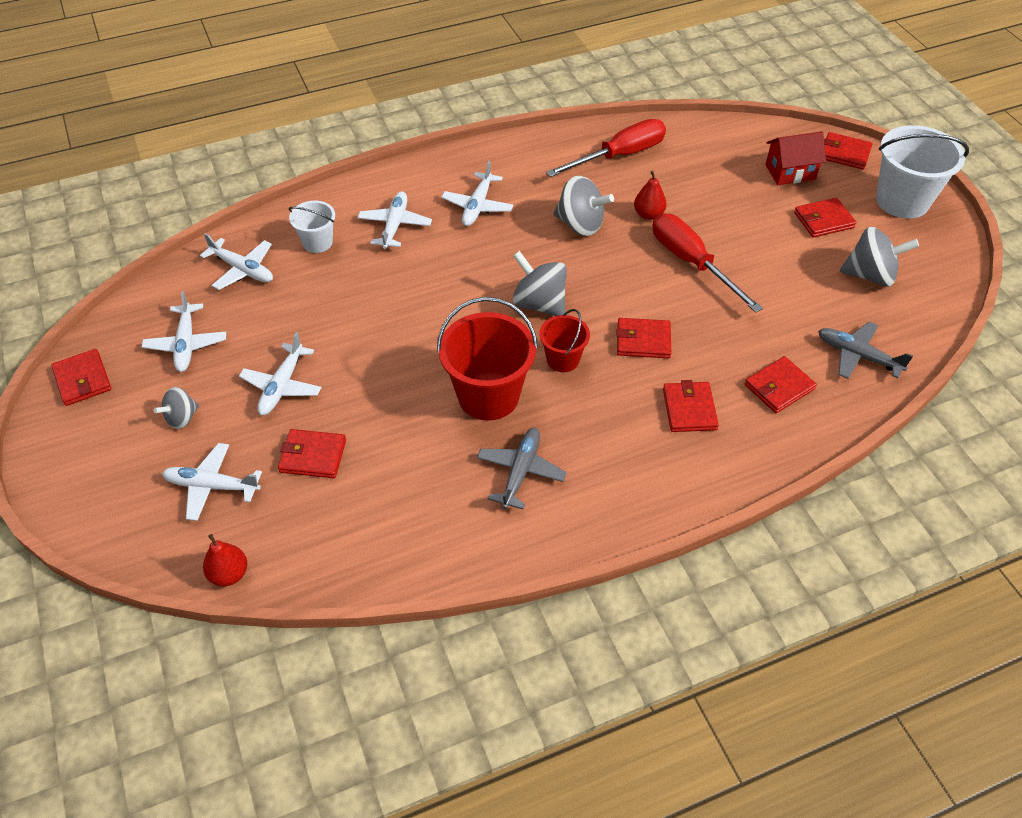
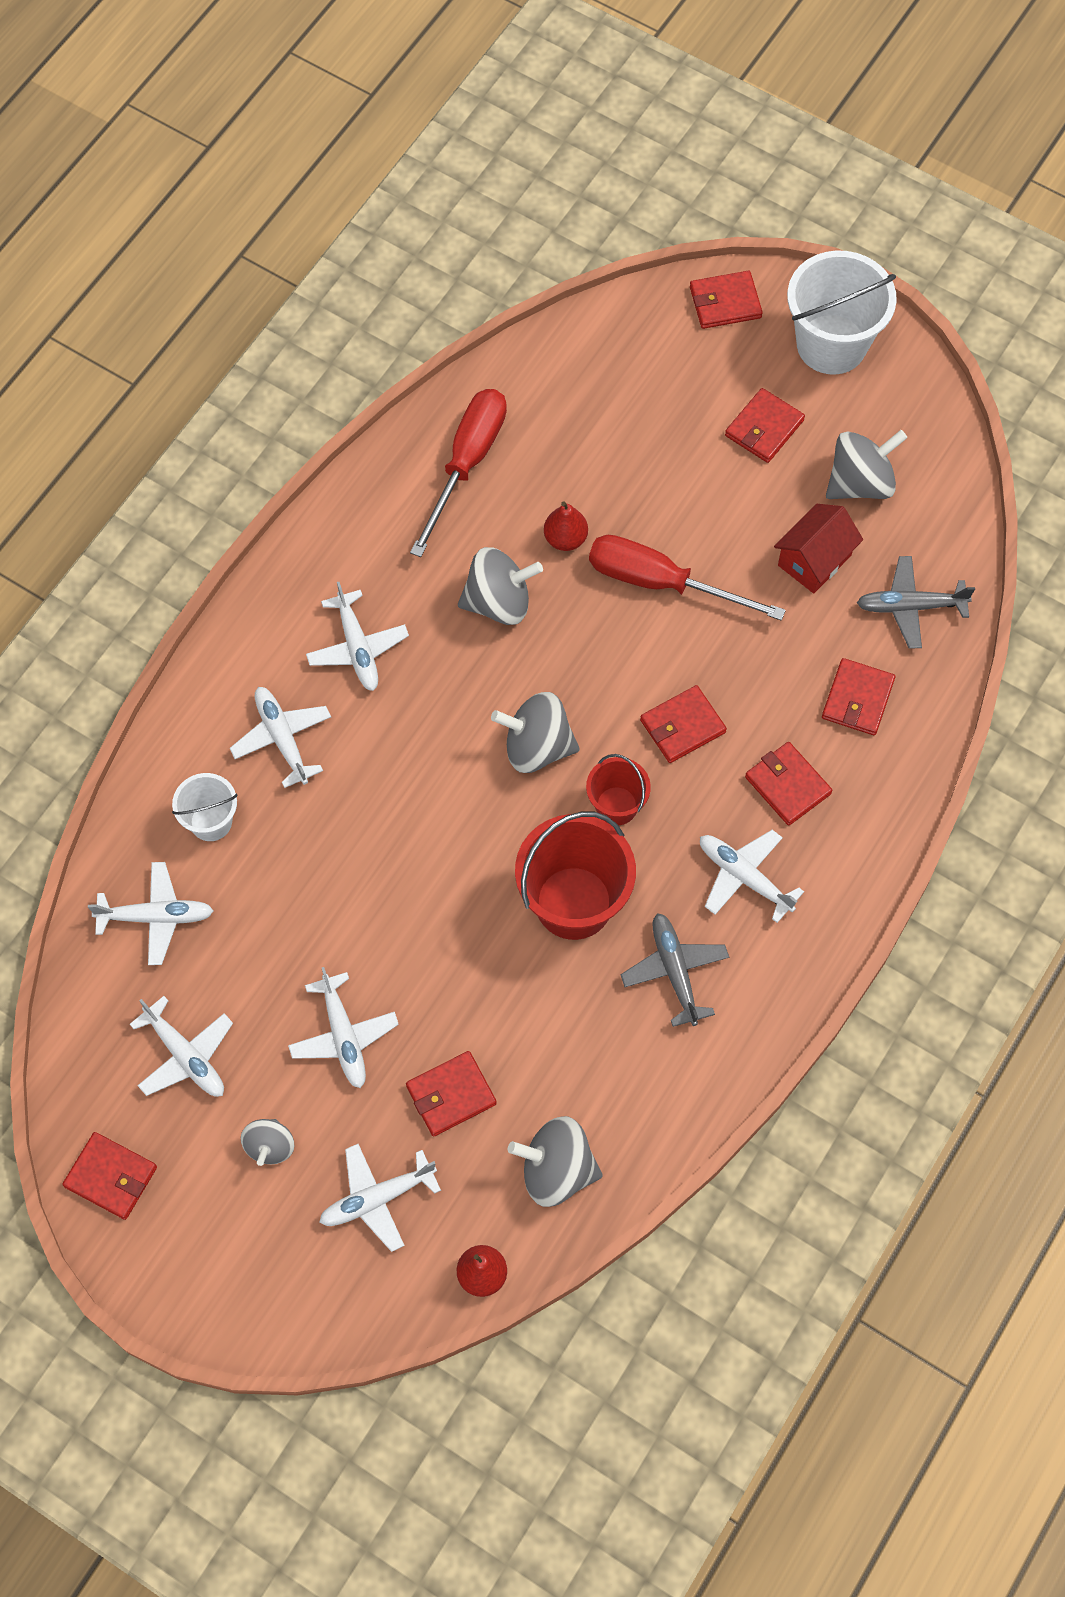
camera: 35 degrees left, 15 degrees up
red house [765,131,826,185] -> red house moved to [774,504,863,593]
none -> grey spinning top [508,1116,603,1207]
none -> white plane [700,830,804,923]

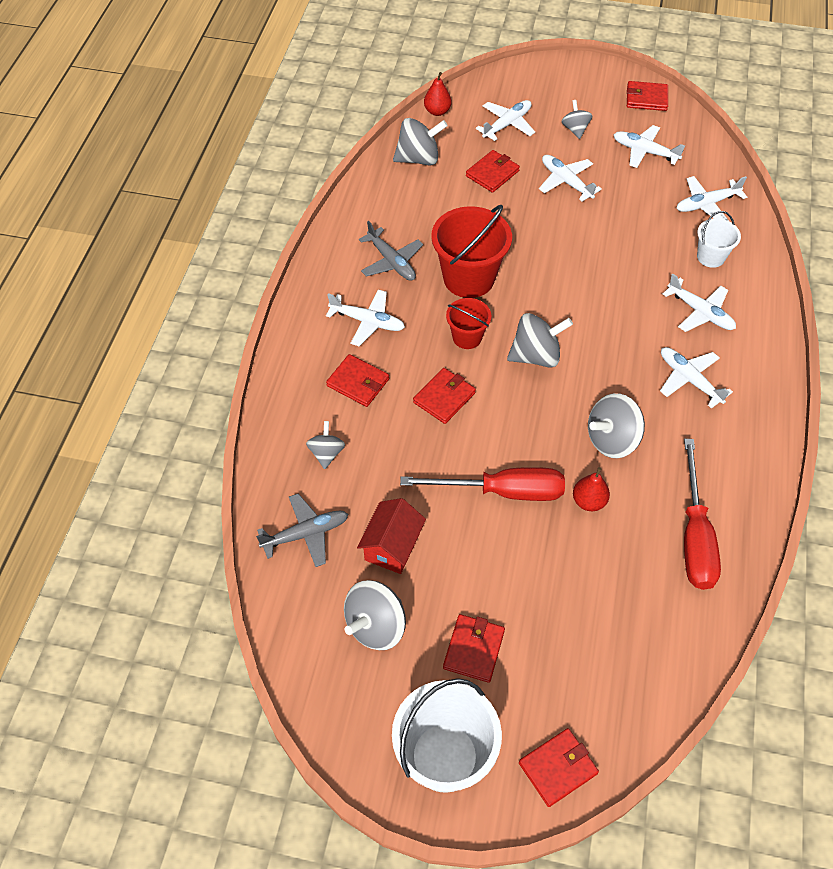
camera: 160 degrees right, 10 degrees down
red wallet [822,658,895,735] -> grey spinning top [306,421,345,469]

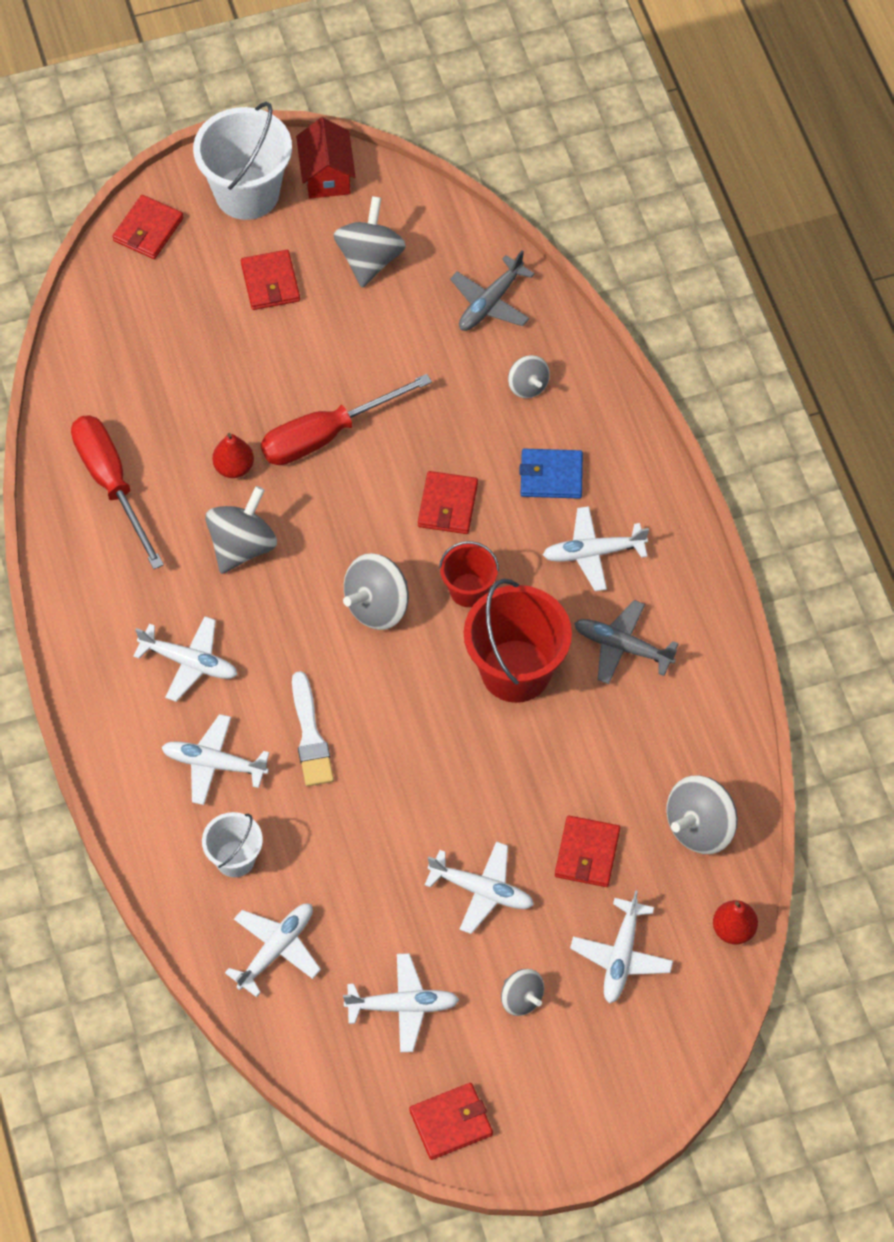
camera: 150 degrees right, 5 degrees up
red wallet [326,354,389,407] -> blue wallet [519,449,583,499]
red house [357,498,426,574] -> red house moved to [296,117,356,198]
none -> white brush [292,671,334,786]

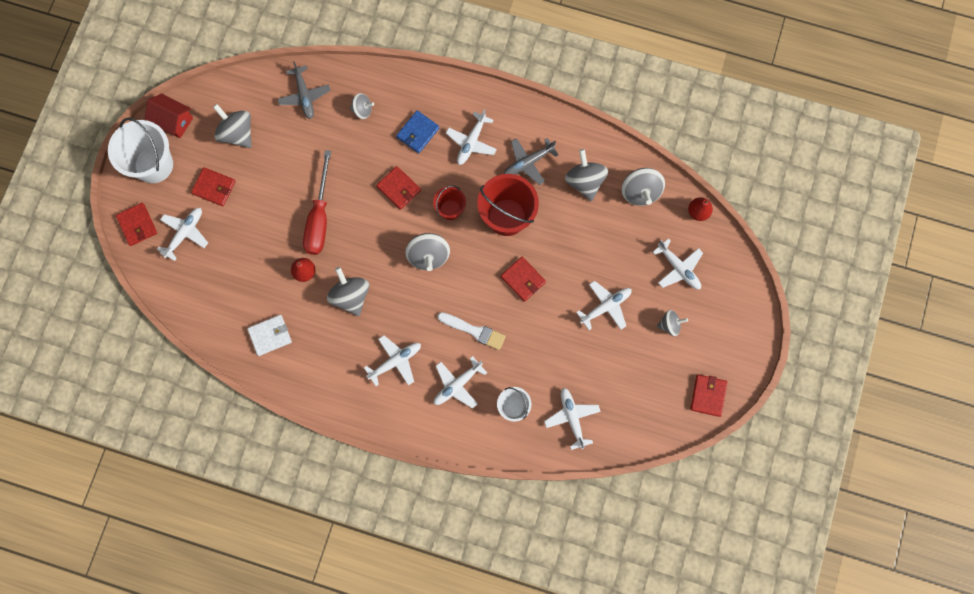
camera: 55 degrees left, 15 degrees up
red screwdriver [71,415,164,569] -> white wallet [247,315,292,356]
white plane [343,953,459,1052] -> white plane moved to [157,208,208,261]
red wallet [555,816,620,887] -> red wallet moved to [501,257,546,302]
none -> grey spinning top [565,149,608,201]

